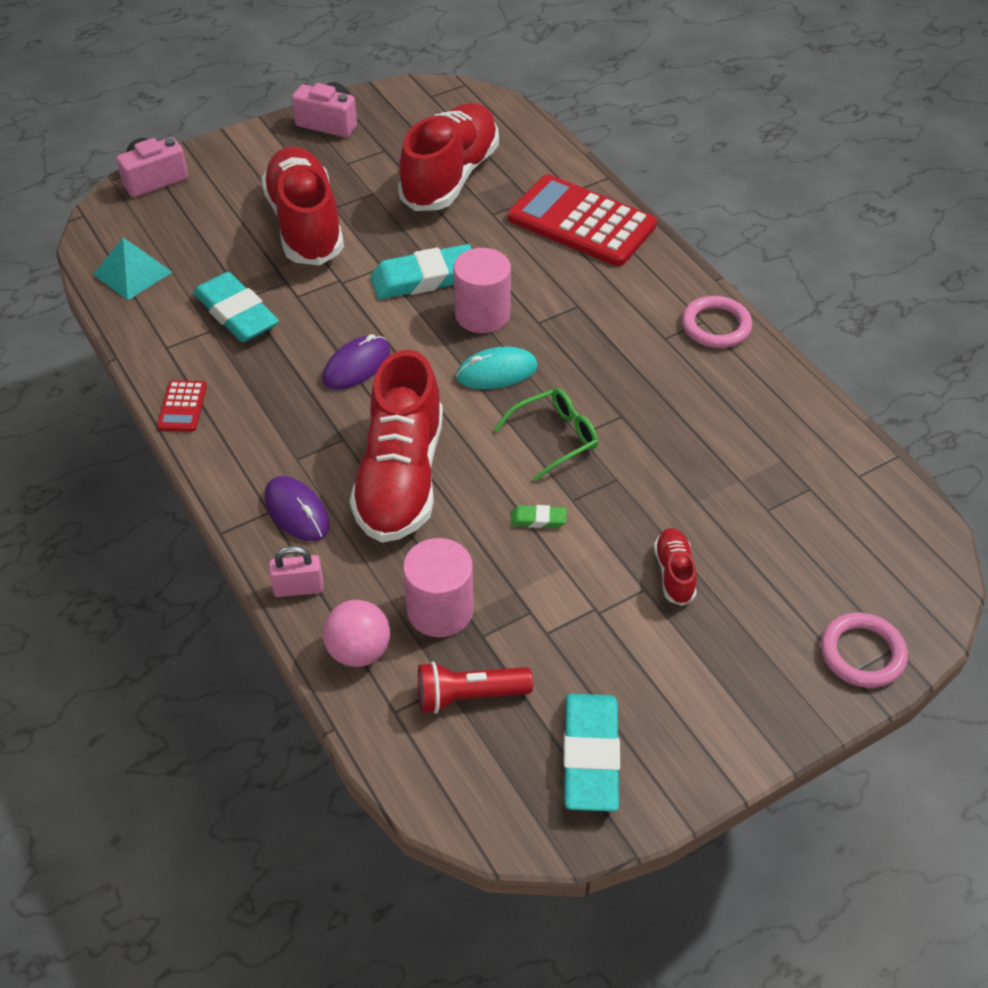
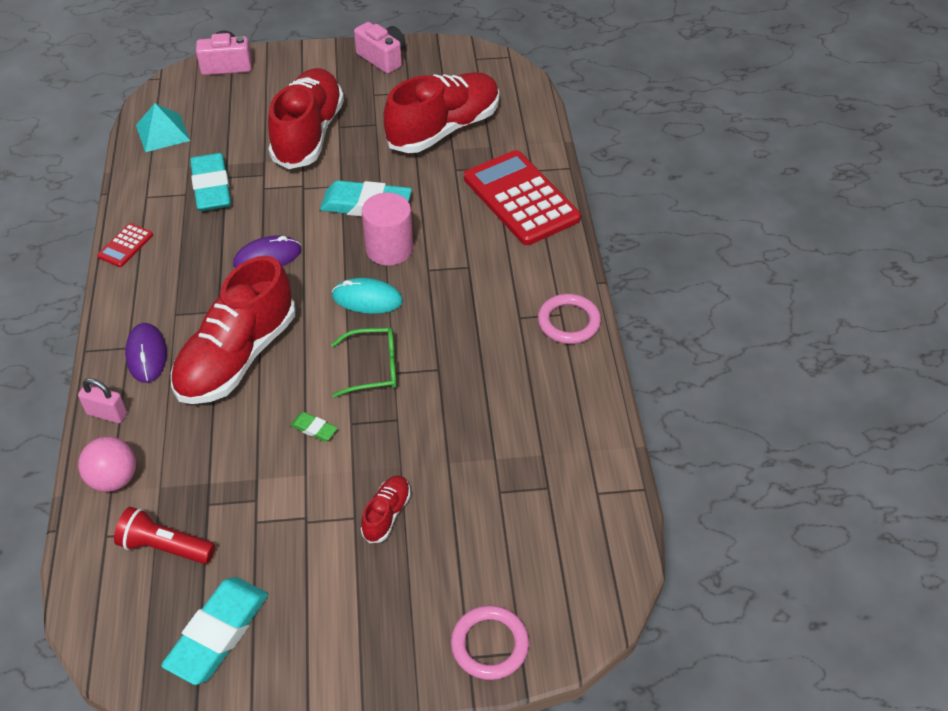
camera: 25 degrees right, 0 degrees up
pink cylinder [403,538,474,637] -> none

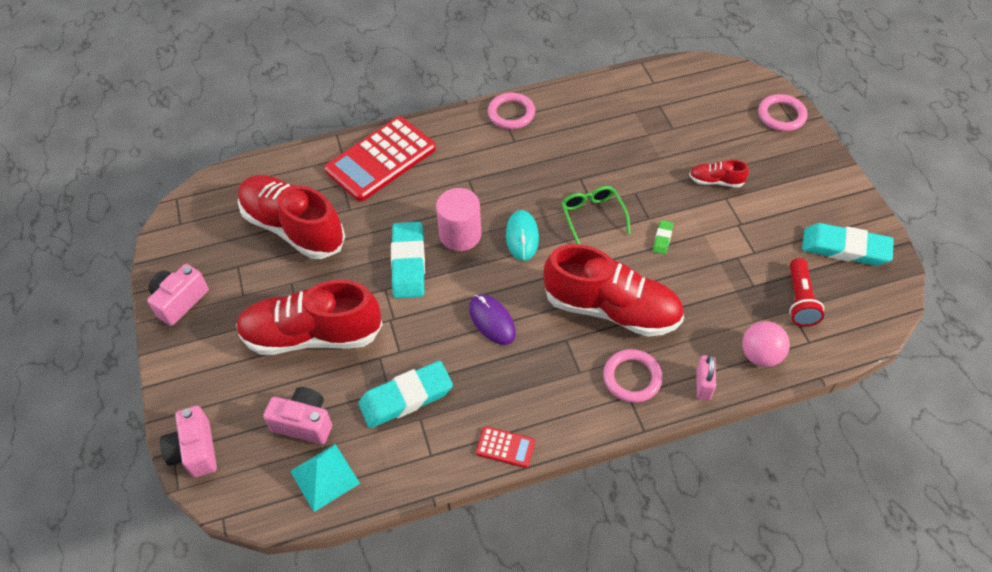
camera: 100 degrees left, 5 degrees up
purple mouse [125,323,167,383] -> pink ring [603,349,663,403]
none -> pink camera [263,387,332,444]

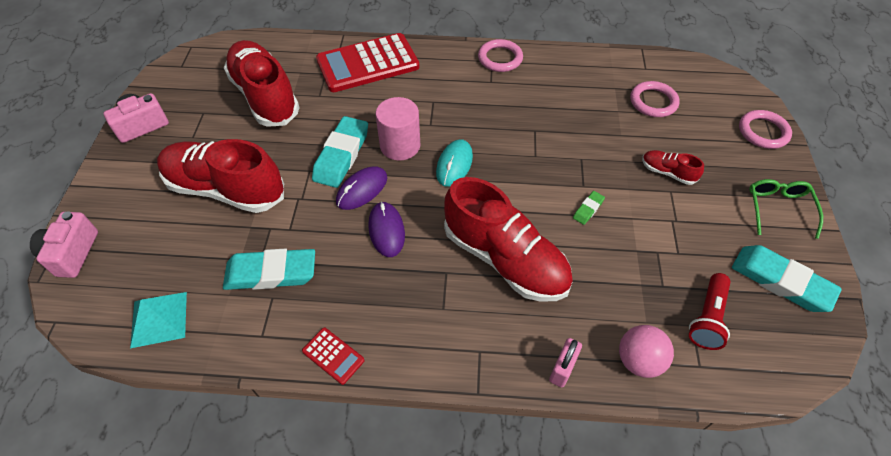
camera: 20 degrees right, 0 degrees up
pink camera [263,387,332,444] -> none
green glasses [561,186,631,245] -> green glasses moved to [749,179,823,239]
pink ring [603,349,663,403] -> pink ring moved to [630,81,680,117]
none -> purple mouse [336,166,387,210]

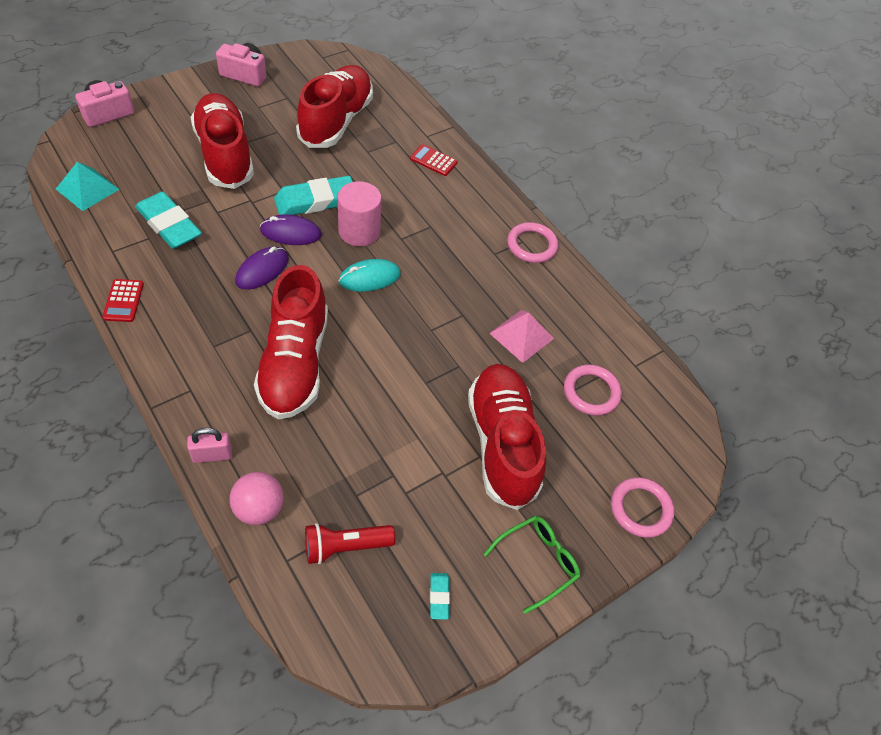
camera: 45 degrees right, 0 degrees up
red calculator [316,33,419,92] -> red calculator [410,144,458,176], size x0.43
green eraser [573,191,605,225] -> none
red shoe [642,150,704,185] -> red shoe [468,364,546,510], size x2.30
turquoise eraser [732,245,842,312] -> turquoise eraser [430,573,450,620], size x0.45
none -> pink pyramid [489,310,554,363]

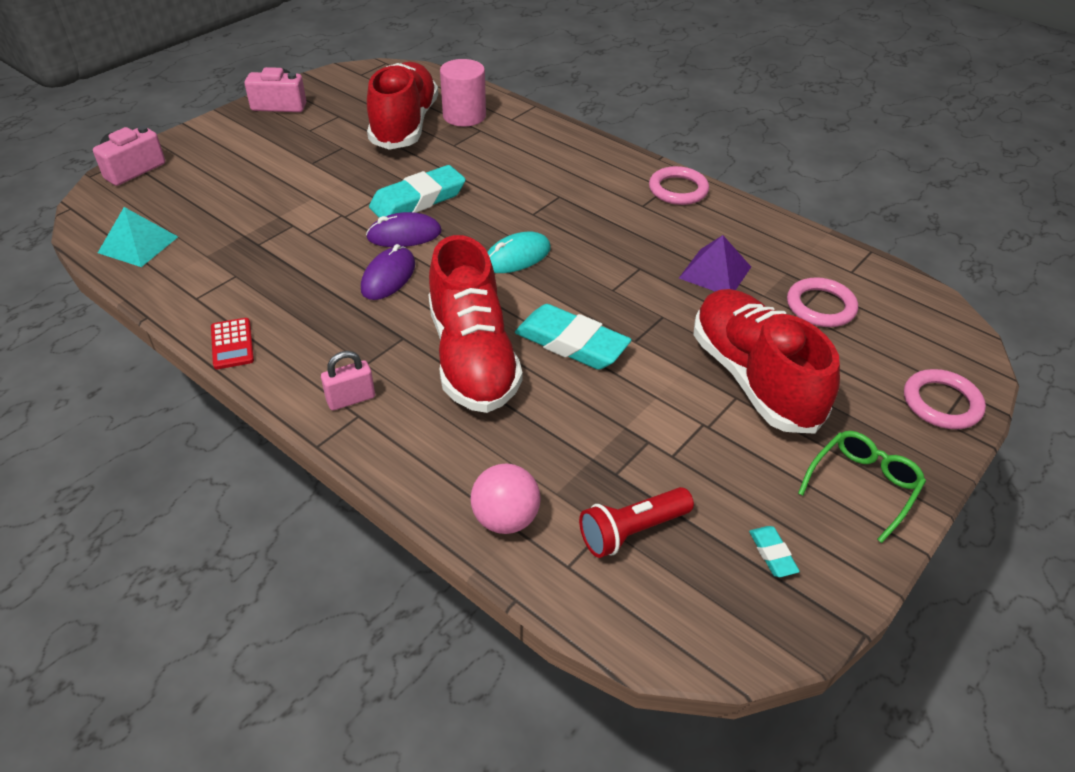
camera: 10 degrees left, 10 degrees down
turquoise eraser [135,192,202,249] -> turquoise eraser moved to [515,304,632,370]
pink padlock [187,428,232,463] -> pink padlock moved to [321,351,375,410]
red shoe [191,93,254,189] -> none
pink cylinder [338,181,381,246] -> pink cylinder moved to [440,59,486,127]
red calculator [410,144,458,176] -> none
pink pyramid [489,310,554,363] -> purple pyramid [679,235,751,291]

